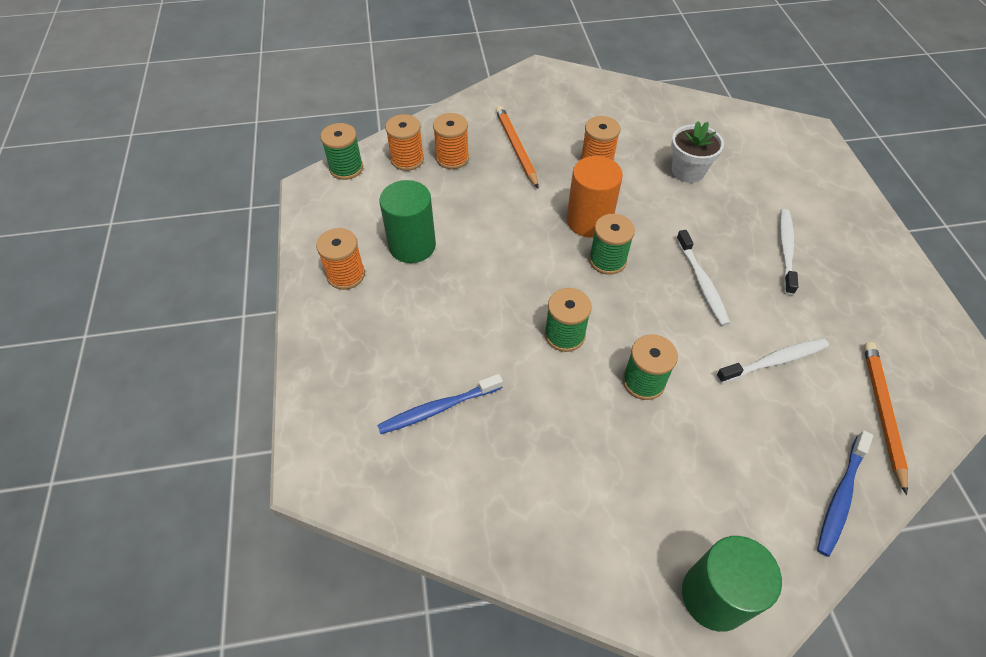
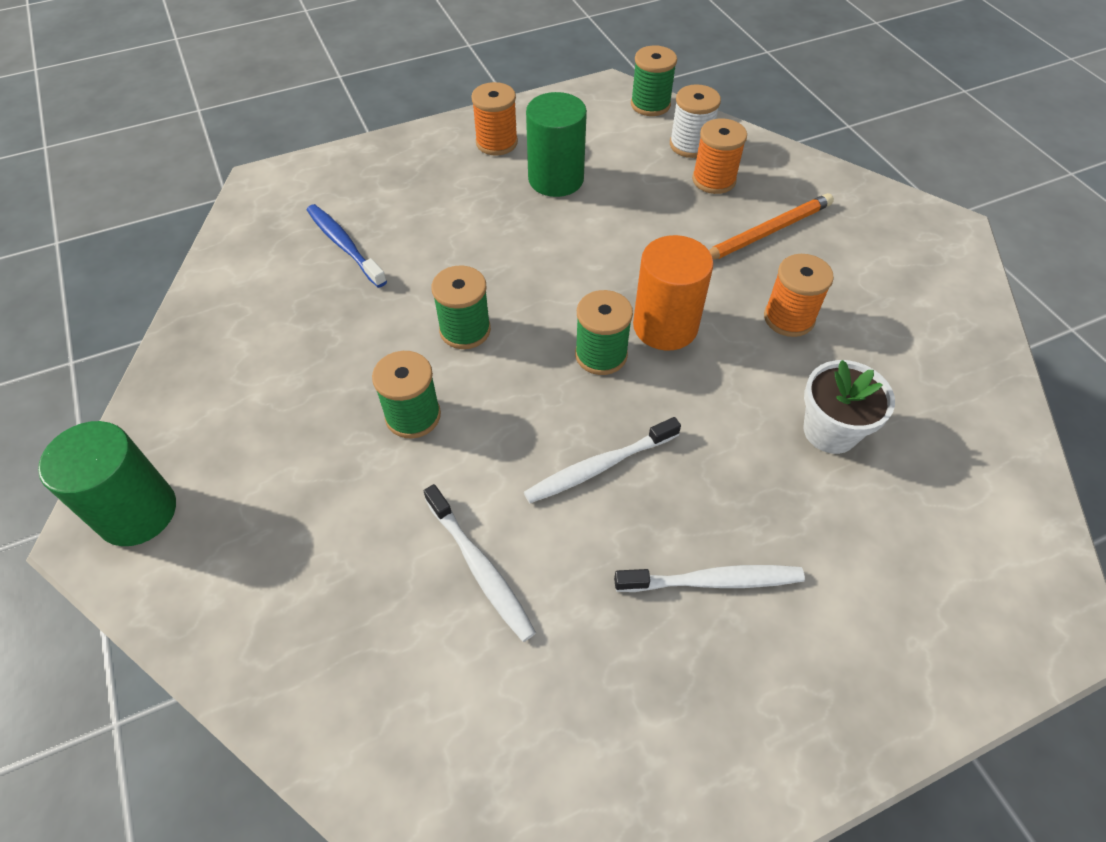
camera: 75 degrees right, 0 degrees up
orange spool [385,114,424,171] -> white spool [670,84,721,158]
blue toothbrush [817,431,873,557] -> none
orange pencil [864,342,908,495] -> none

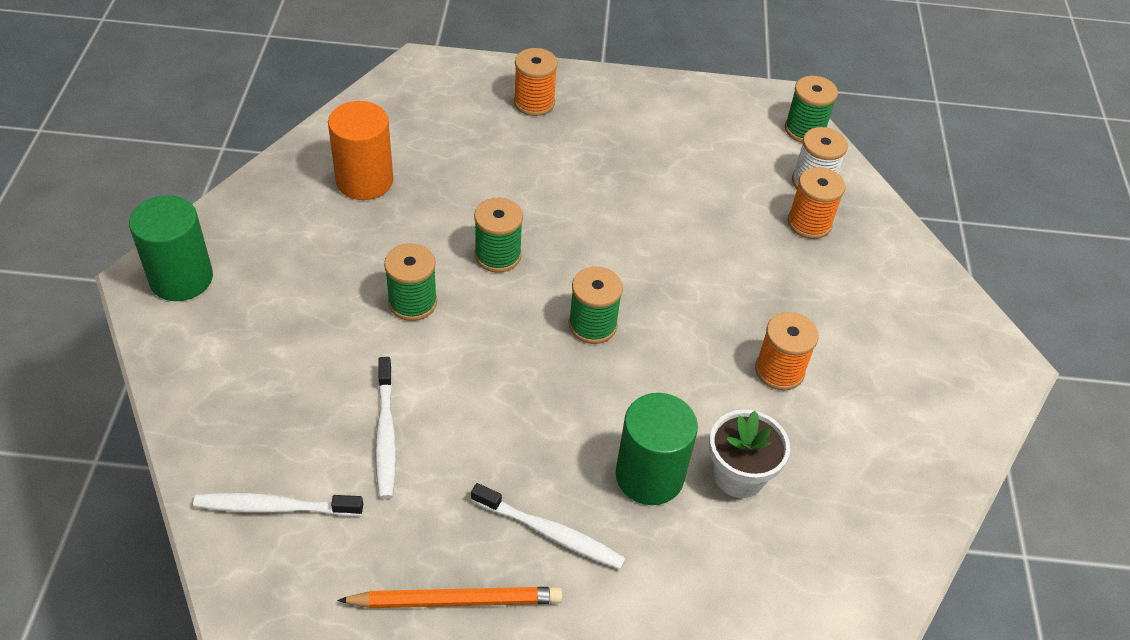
camera: 25 degrees right, 5 degrees down
blue toothbrush [307,204,387,288] -> none
orange spool [471,82,518,156] -> orange spool moved to [514,48,558,116]
white toothbrush [524,417,681,503] -> white toothbrush moved to [193,493,363,516]
green cylinder [526,92,587,197] -> green cylinder moved to [616,393,698,505]
orange cylinder [633,235,714,350] -> orange cylinder moved to [328,101,393,200]
orange pencil [709,193,834,260] -> orange pencil moved to [337,587,562,608]

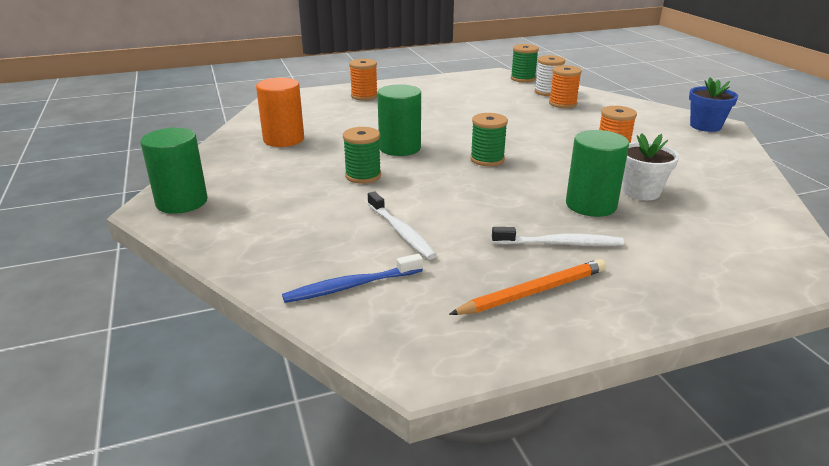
camera: 20 degrees left, 20 degrees down
white toothbrush [193,493,363,516] -> blue toothbrush [282,254,423,303]
green spool [474,198,523,273] -> green cylinder [377,84,421,156]
none -> blue flower pot [689,77,738,132]

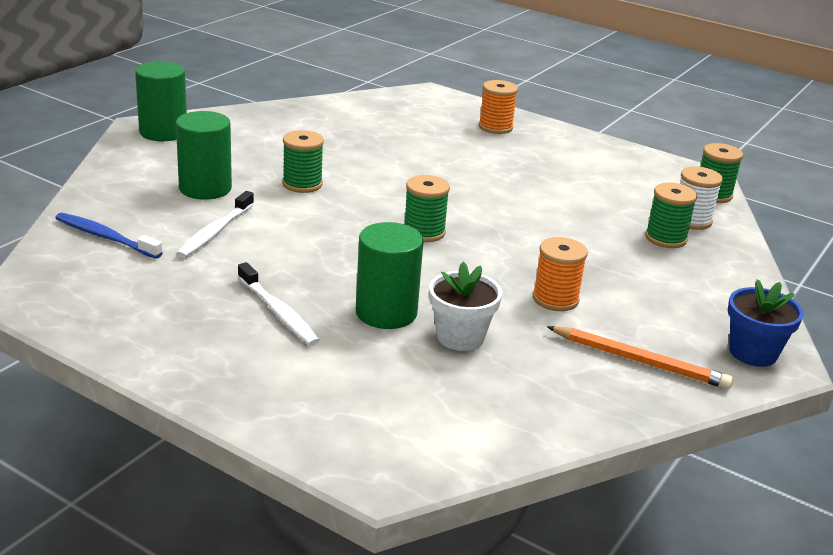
camera: 50 degrees right, 0 degrees up
orange cylinder [256,78,304,147] -> none
green cylinder [377,84,421,156] -> green cylinder moved to [176,111,232,200]
orange pencil [449,259,606,315] -> orange pencil moved to [547,326,733,389]
orange spool [549,65,582,108] -> green spool [645,183,697,248]

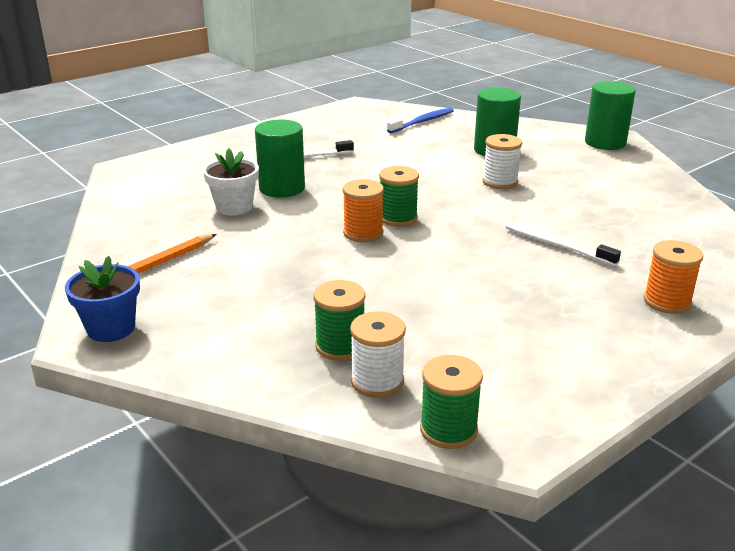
camera: 110 degrees right, 0 degrees up
white toothbrush [176,191,254,258] -> white toothbrush moved to [506,222,621,266]
green spool [282,130,324,193] -> white spool [483,134,522,189]
orange spool [533,237,588,311] -> orange spool moved to [343,179,384,242]

